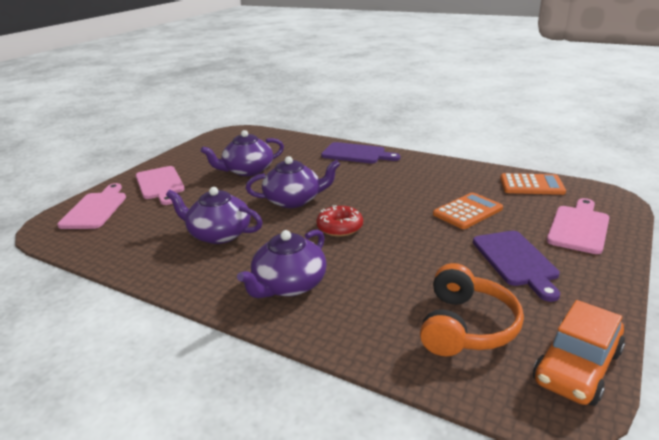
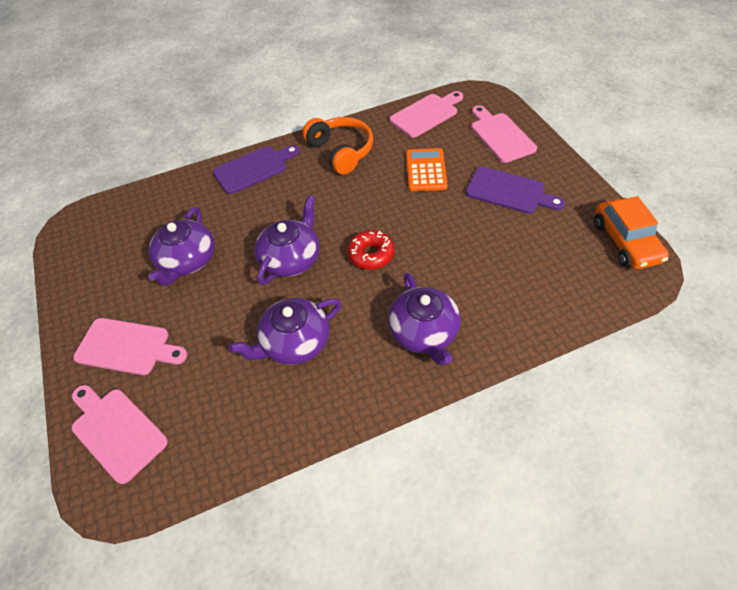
camera: 50 degrees left, 25 degrees up
orange headphones [420,263,524,356] -> orange headphones moved to [303,117,373,174]
orange calculator [500,173,566,195] -> pink cutting board [390,91,463,138]

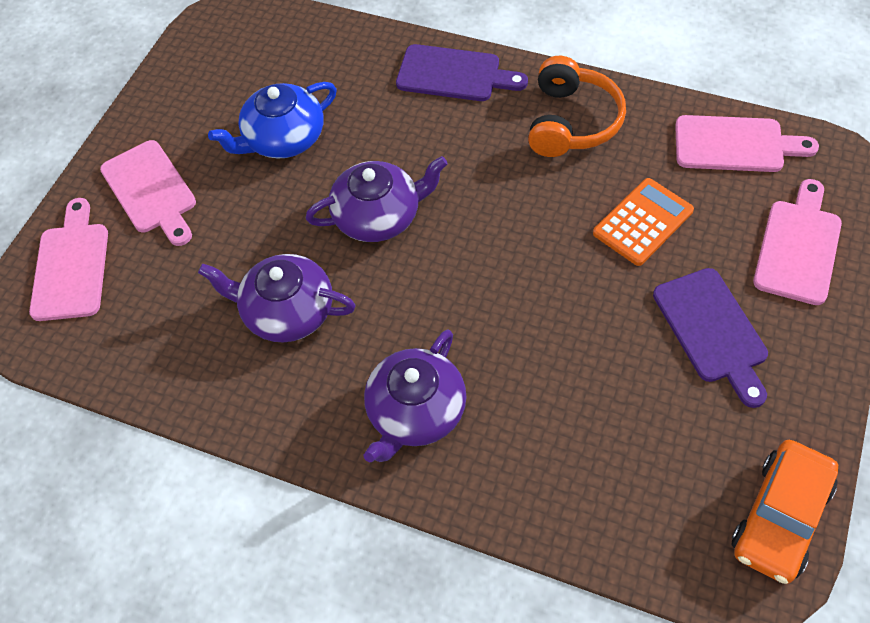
camera: 45 degrees right, 5 degrees up
purple teapot [148,207,215,286] -> blue teapot [208,82,337,159]
red donut [347,230,394,270] -> none

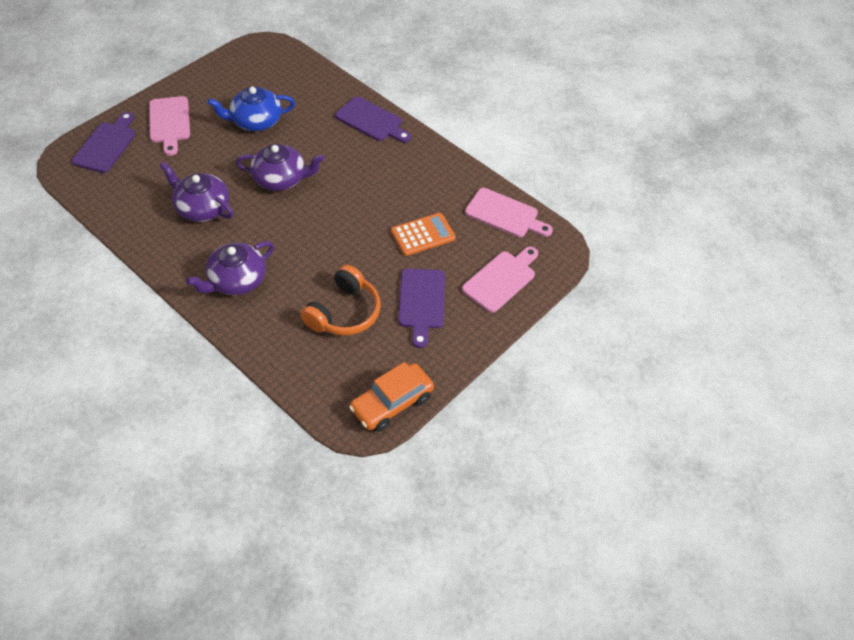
camera: 15 degrees right, 5 degrees down
pink cutting board [29,198,108,321] -> purple cutting board [72,112,136,173]
orange headphones [528,56,626,157] -> orange headphones moved to [300,265,381,336]

